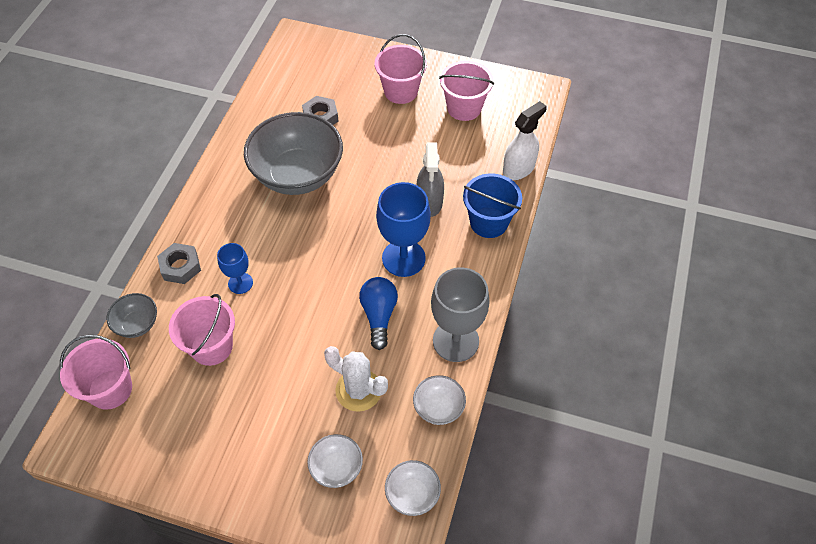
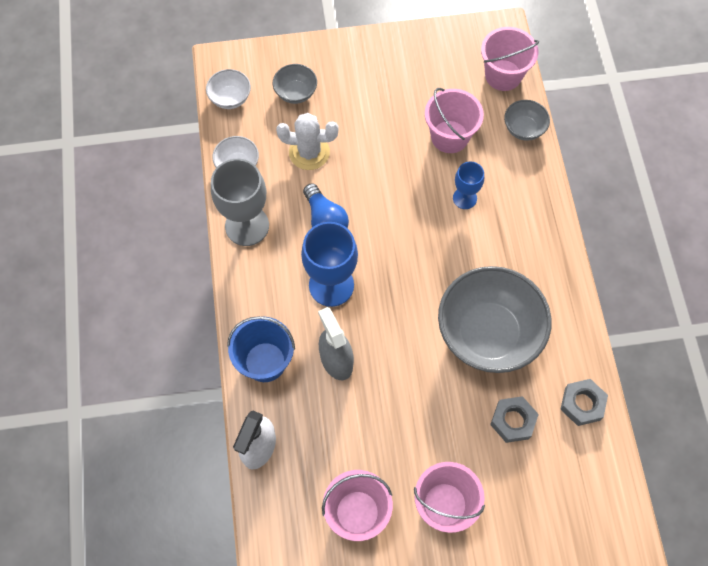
camera: 155 degrees right, 10 degrees up
grey nut [157,243,201,284] -> grey nut moved to [560,379,608,426]
white bowl [307,434,363,488] -> grey bowl [273,64,317,104]

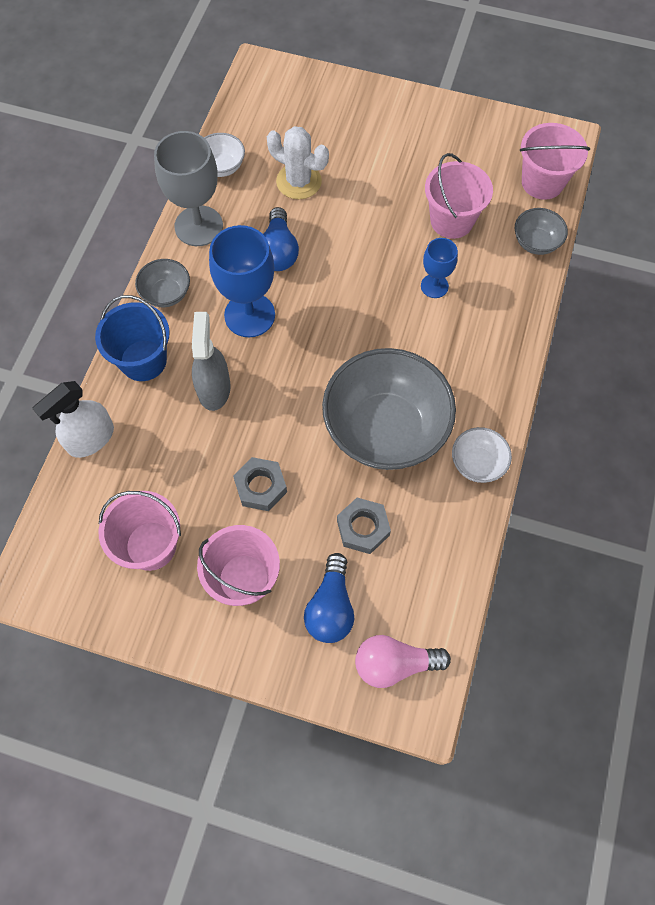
camera: 25 degrees right, 0 degrees up
white bowl [206,69,251,109] -> white bowl moved to [452,427,512,483]
grey bowl [273,64,317,104] -> grey bowl moved to [135,259,190,307]
grey nut [560,379,608,426] -> grey nut moved to [233,457,287,511]
none -> blue light bulb [304,553,354,643]
none -> pink light bulb [355,635,451,688]

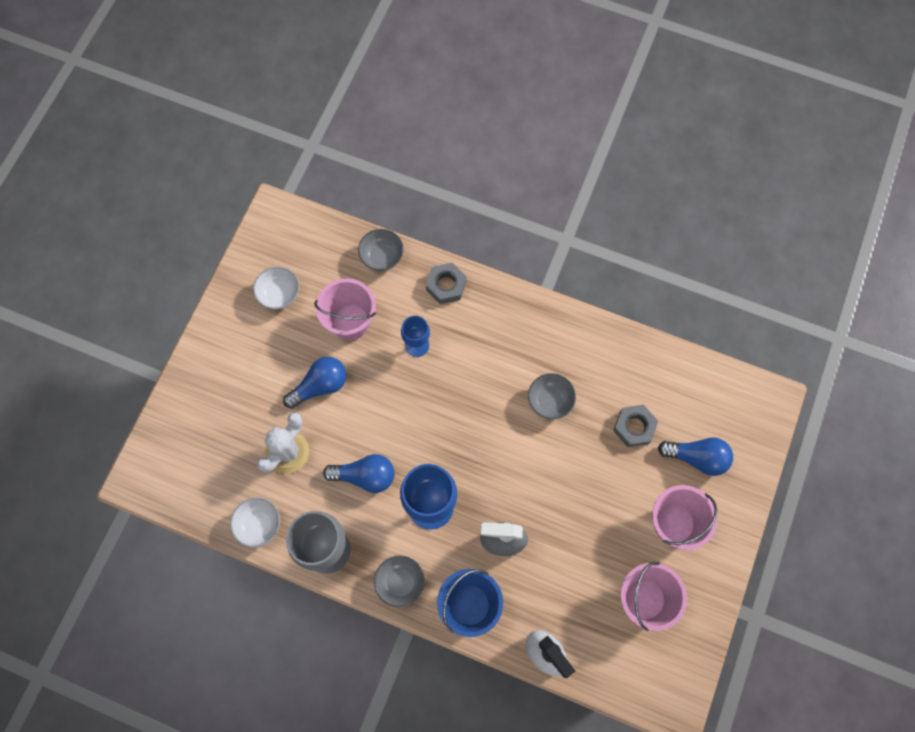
camera: 85 degrees left, 5 degrees up
grey nut [233,457,287,511] -> grey nut moved to [426,263,466,304]
grey bowl [322,348,456,470] -> grey bowl [528,373,576,419], size x0.45
pink light bulb [355,635,451,688] -> none
white bowl [452,427,512,483] -> white bowl moved to [253,266,299,309]
pink bucket [520,123,590,200] -> none
none -> blue light bulb [283,357,346,409]

